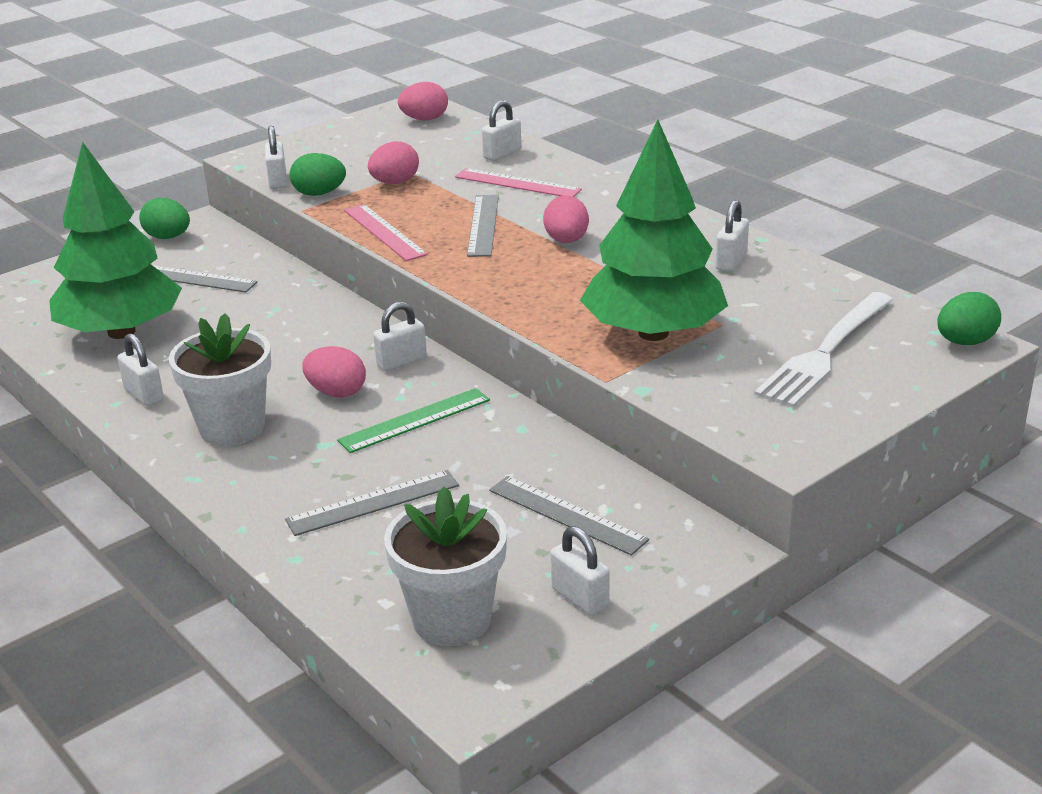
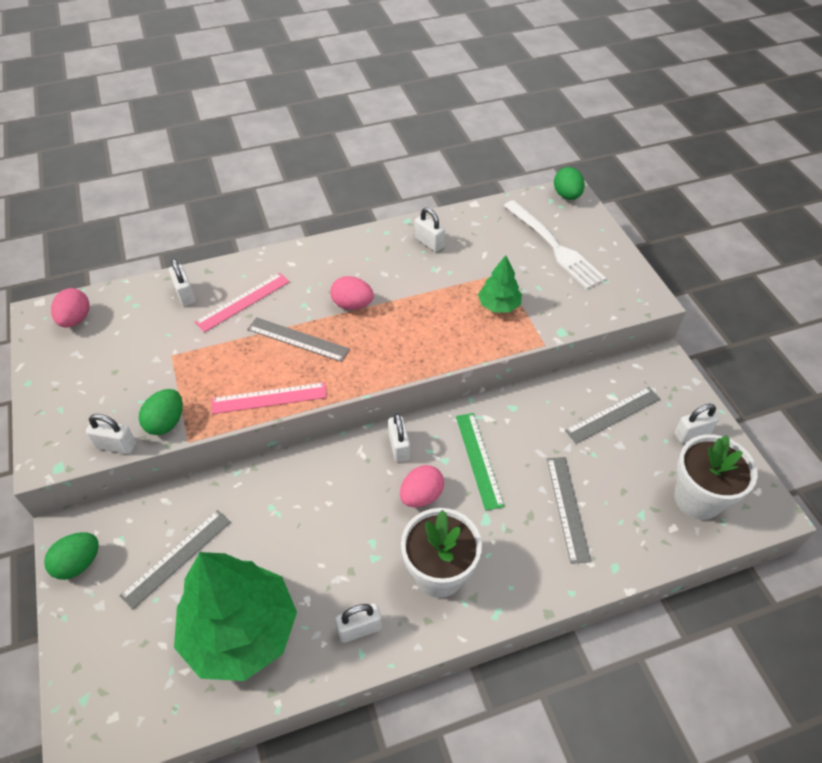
camera: 70 degrees left, 20 degrees up
pink egg [368,141,419,184] -> none
green tree [580,120,728,341] -> green tree [478,255,522,313], size x0.47

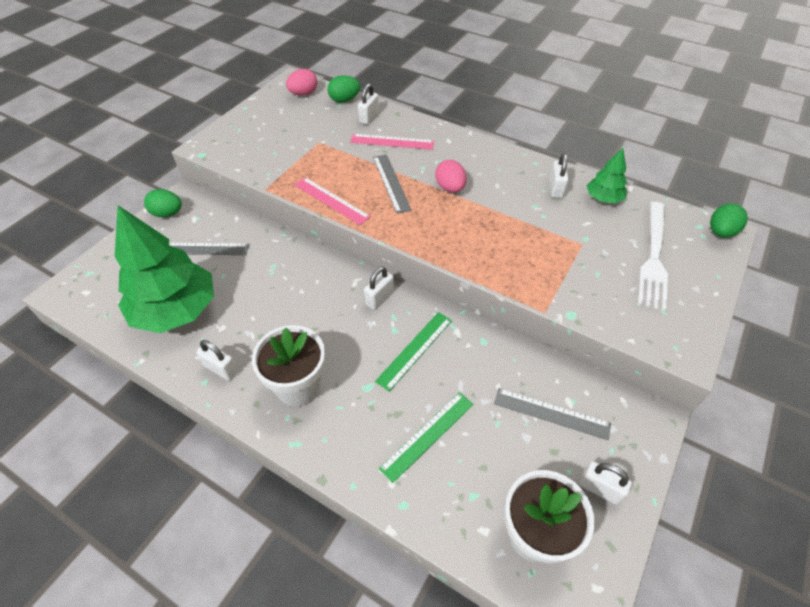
camera: 50 degrees right, 0 degrees up
white padlock [86,414,136,454] -> none
green egg [139,389,183,435] -> green egg moved to [328,75,360,102]
pink egg [400,465,444,507] -> none
green tree [478,255,522,313] -> green tree moved to [587,148,627,203]
grey ruler [547,457,591,564] -> green ruler [379,392,474,483]

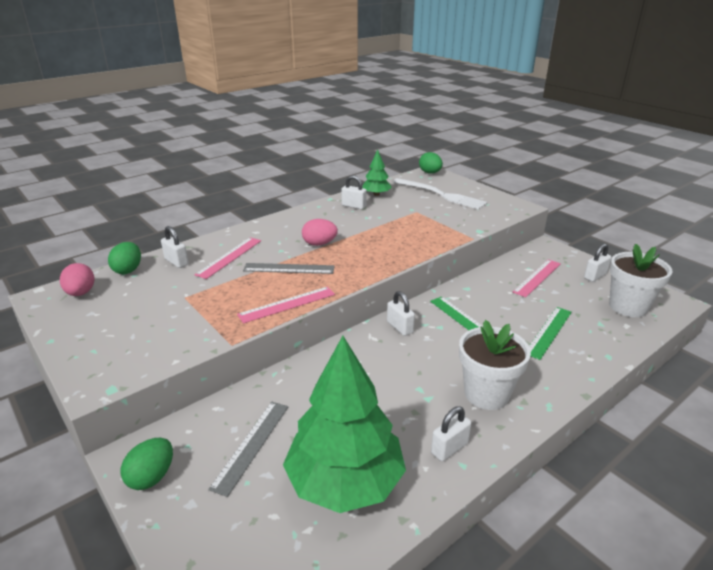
camera: 70 degrees left, 20 degrees down
green ruler [379,392,474,483] -> green ruler turned 60 degrees clockwise [529,307,572,360]
grey ruler [494,388,611,440] -> pink ruler [513,259,561,297]

